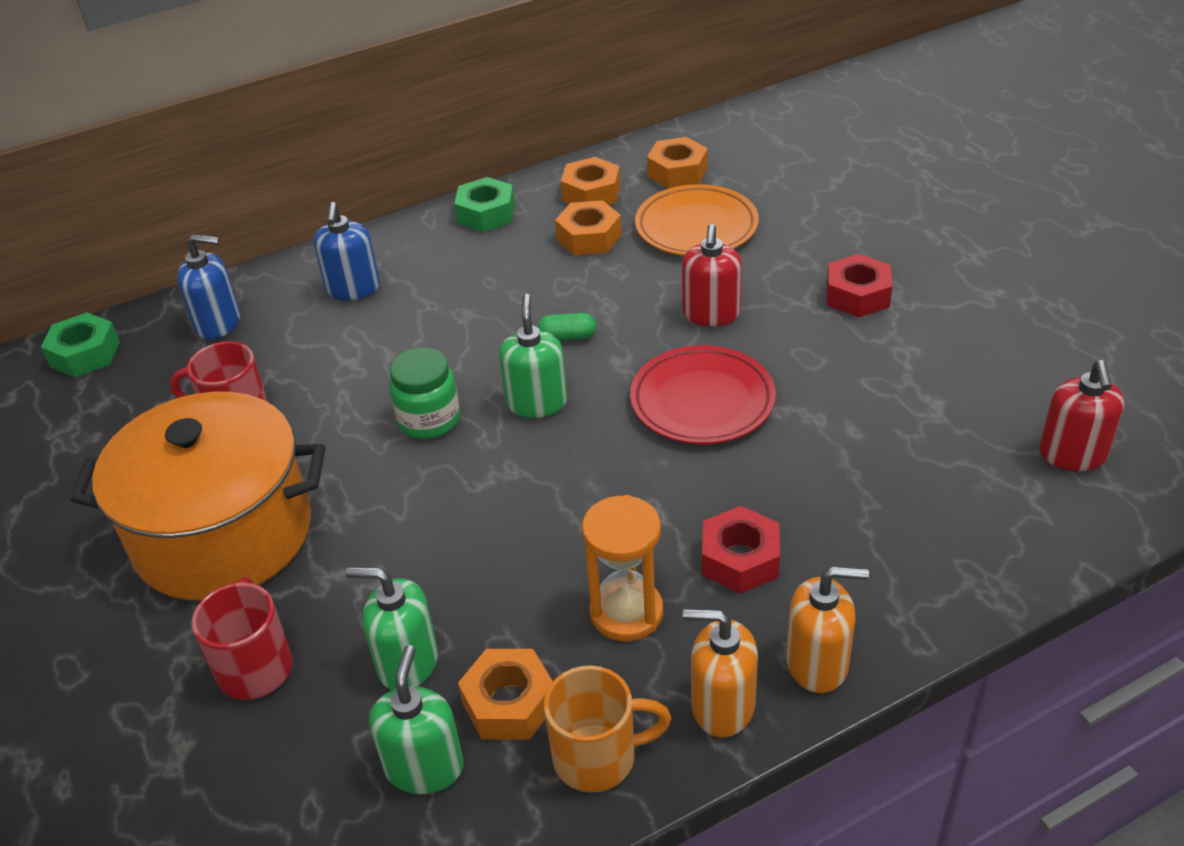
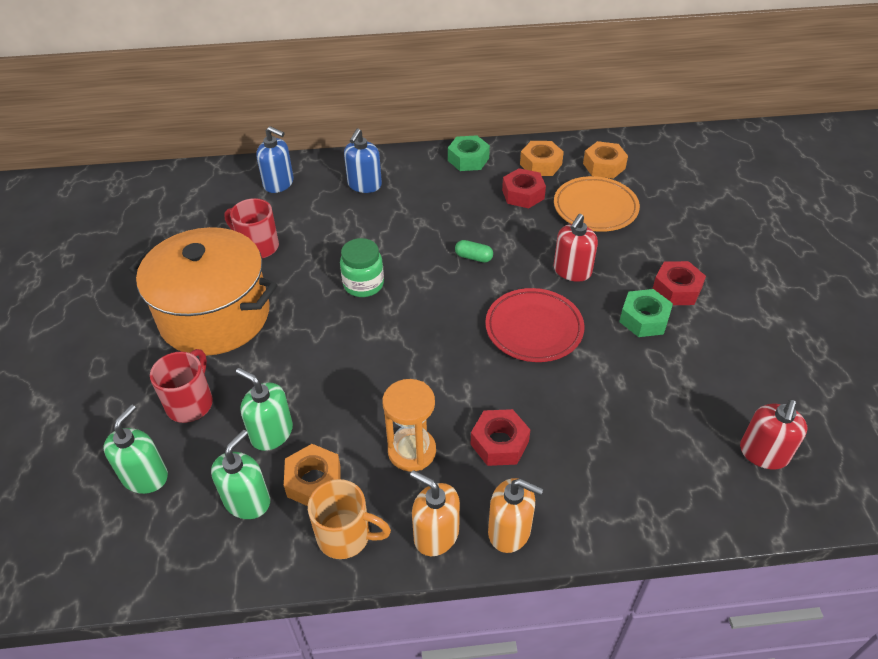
camera: 20 degrees right, 5 degrees up
green nut [41,312,120,378] -> green nut moved to [619,289,673,337]
green soap dispenser [499,294,567,418] -> green soap dispenser moved to [104,405,168,494]
orange nut [555,200,622,255] -> red nut [502,168,546,208]

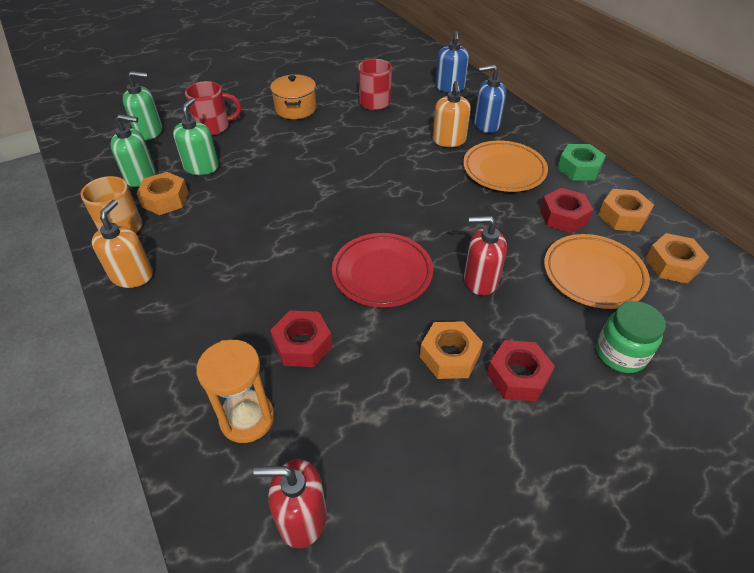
camera: 65 degrees right, 0 degrees up
orange pot [129,227,278,356] -> orange pot [270,74,317,119], size x0.50
green jar [340,238,384,297] -> green jar moved to [596,301,666,373]
orange hourglass [383,379,436,472] -> orange hourglass moved to [196,340,274,443]
green capsule [455,240,493,263] -> none
red nut [470,409,530,466] -> red nut moved to [270,311,332,367]
orange soap dispenser [488,478,543,553] -> orange soap dispenser moved to [433,81,471,147]
green nut [619,289,673,337] -> orange nut [420,321,483,379]
none -> orange plate [463,140,548,192]

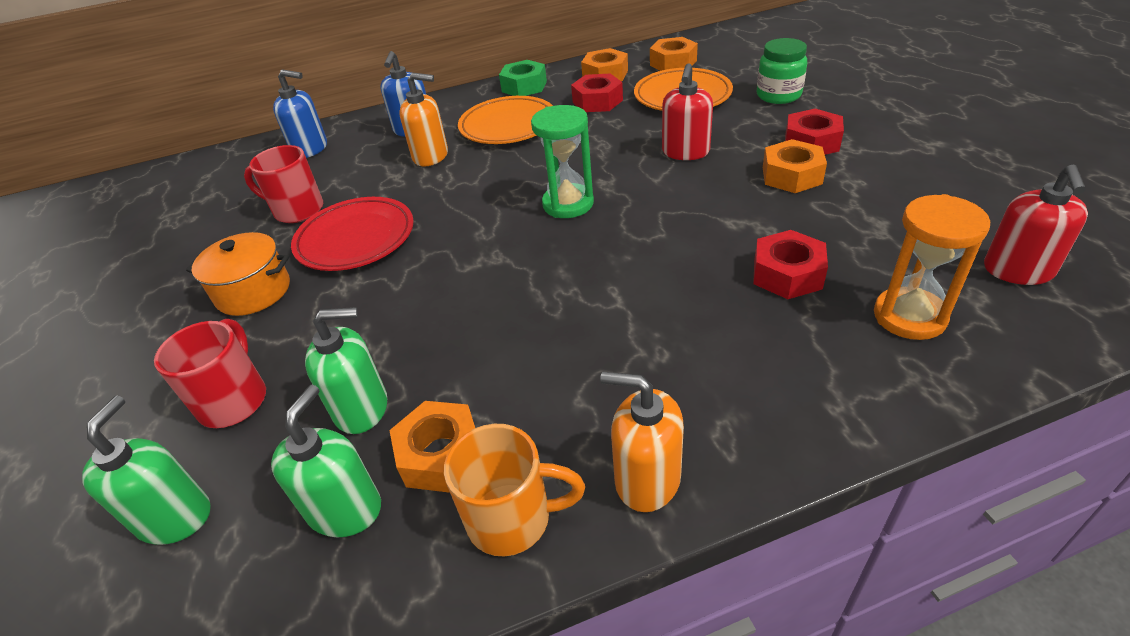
camera: 75 degrees left, 5 degrees down
green soap dispenser [173,98,219,175] -> green soap dispenser turned 150 degrees clockwise [305,307,387,434]
red plate [332,233,433,307] -> red plate moved to [291,197,414,271]
none -> green hourglass [531,105,594,218]

